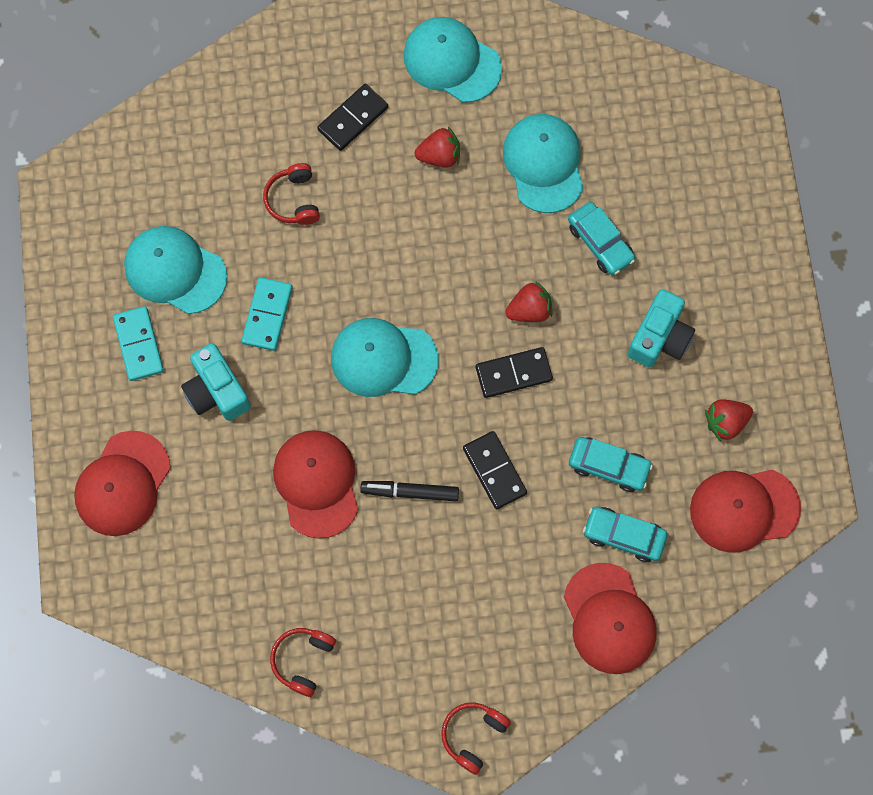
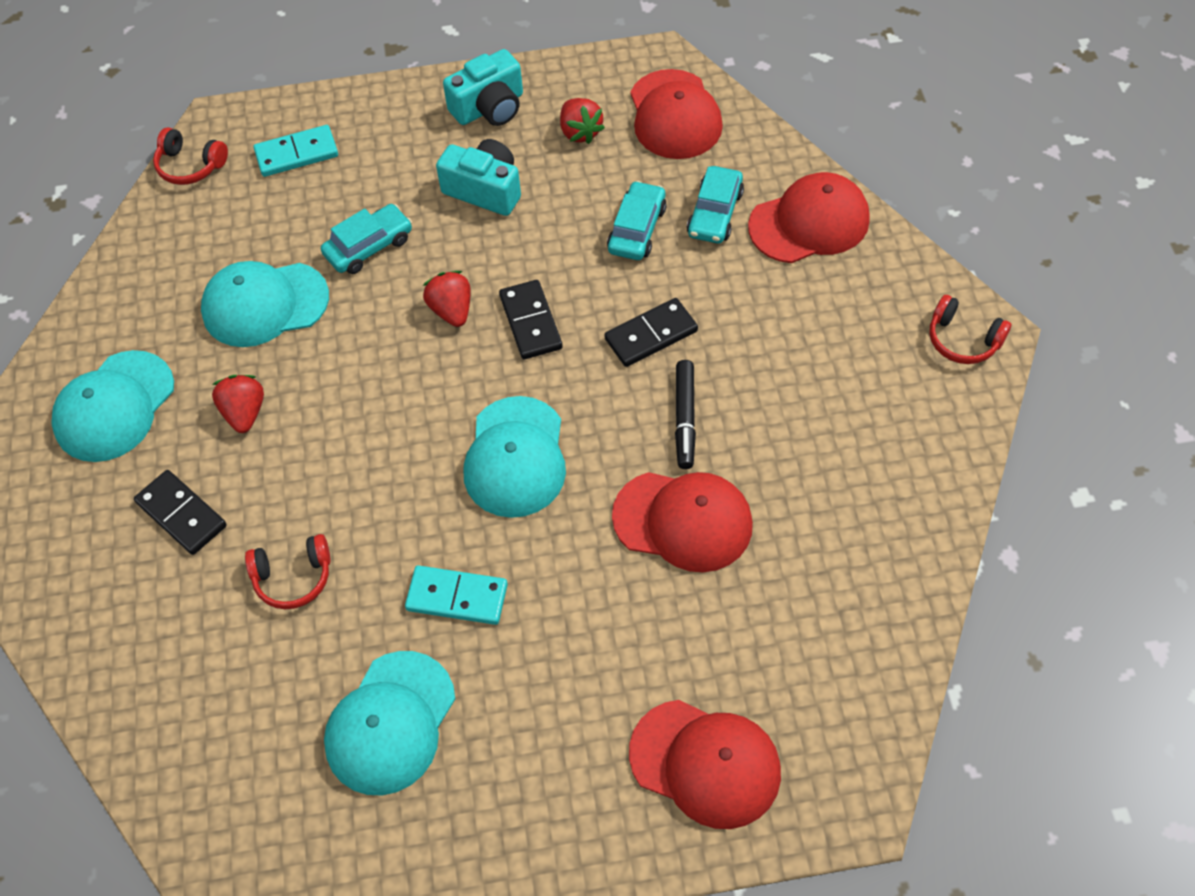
camera: 90 degrees left, 15 degrees down
turquoise domino [113,306,164,381] -> turquoise domino moved to [254,125,338,177]
turquoise camera [181,343,251,421] -> turquoise camera moved to [443,49,523,126]
red headphones [270,628,336,697] -> red headphones moved to [153,127,228,185]
red cap [273,430,359,539] -> red cap turned 150 degrees counterclockwise [612,472,753,572]

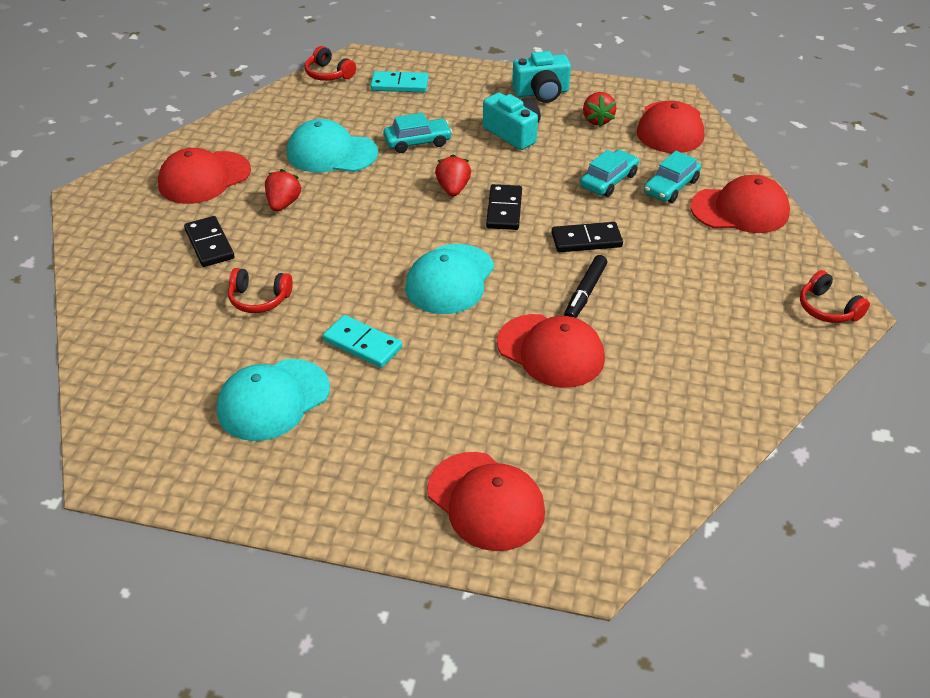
camera: 20 degrees right, 15 degrees down
turquoise cap [51,350,174,462] -> red cap [158,148,251,204]

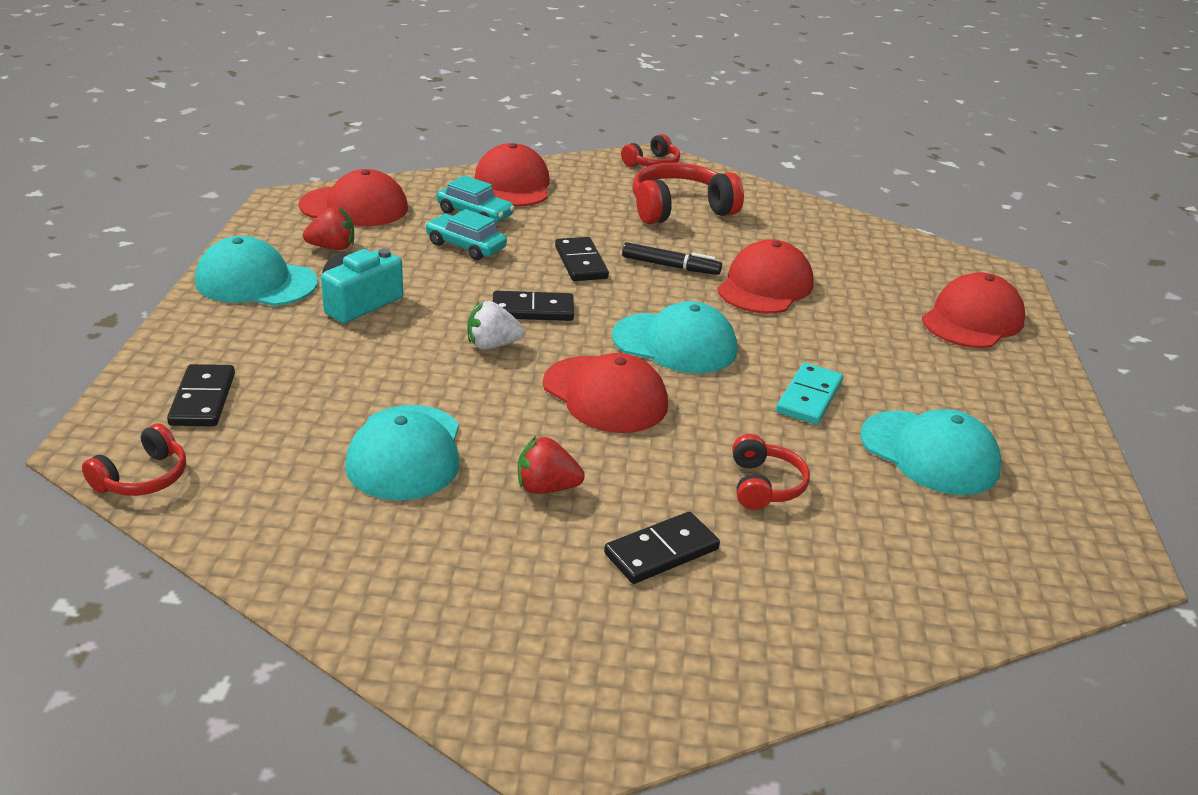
camera: 100 degrees left, 10 degrees down
red cap [158,148,251,204] -> red cap moved to [543,353,668,433]
turquoise domino [370,71,429,92] -> black domino [167,364,235,426]
turquoise car [383,113,452,153] -> none
red strawberry [435,154,471,196] -> white strawberry [467,301,524,349]
turquoise camera [512,51,571,103] -> turquoise cap [195,236,318,306]
none -> red headphones [633,163,744,224]

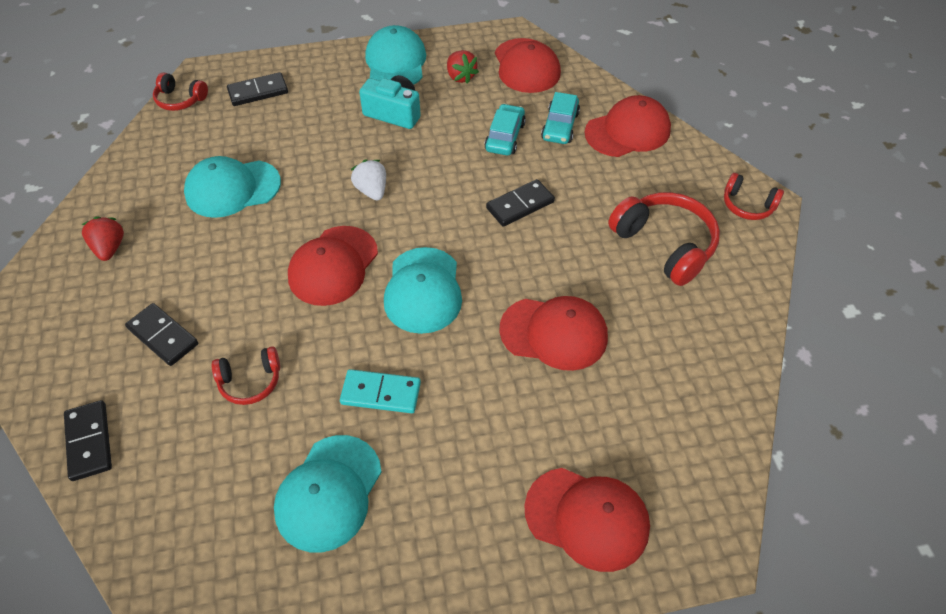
camera: 75 degrees right, 20 degrees up
black domino [493,291,574,321] -> black domino moved to [64,400,112,481]
red strawberry [518,436,585,494] -> red strawberry moved to [81,216,124,261]
black marker [622,242,722,275] -> none

